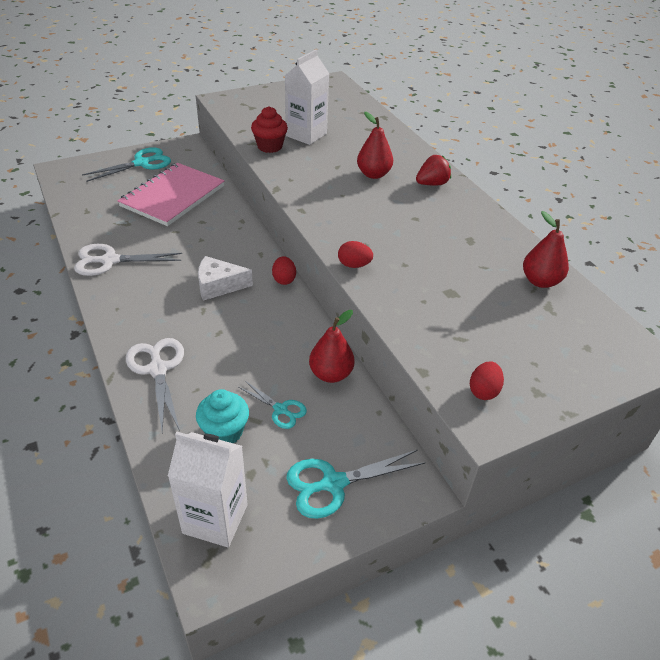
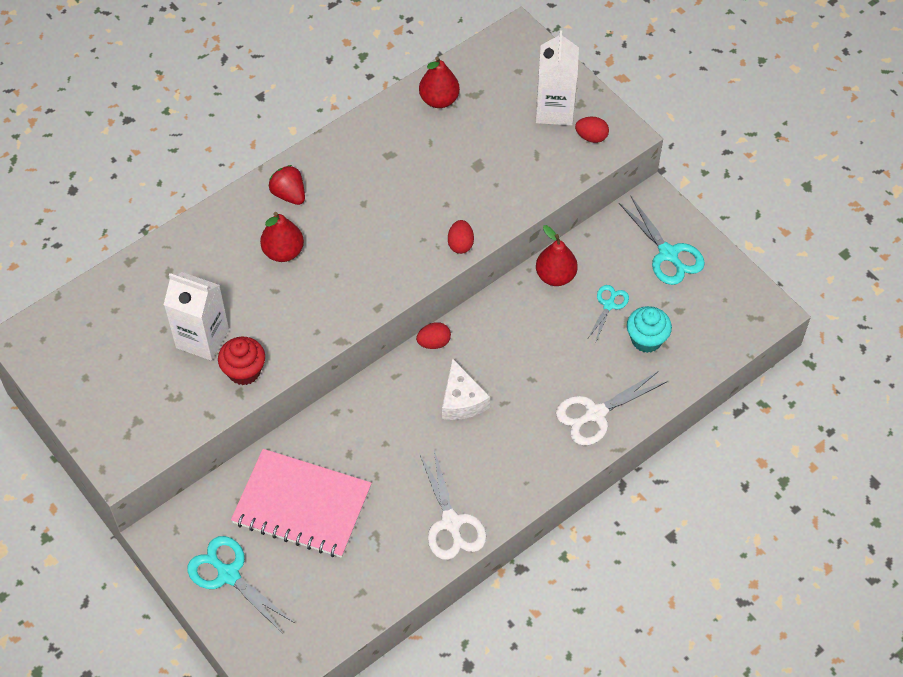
camera: 100 degrees left, 15 degrees up
white carton [168,432,248,547] -> white carton moved to [536,30,579,126]

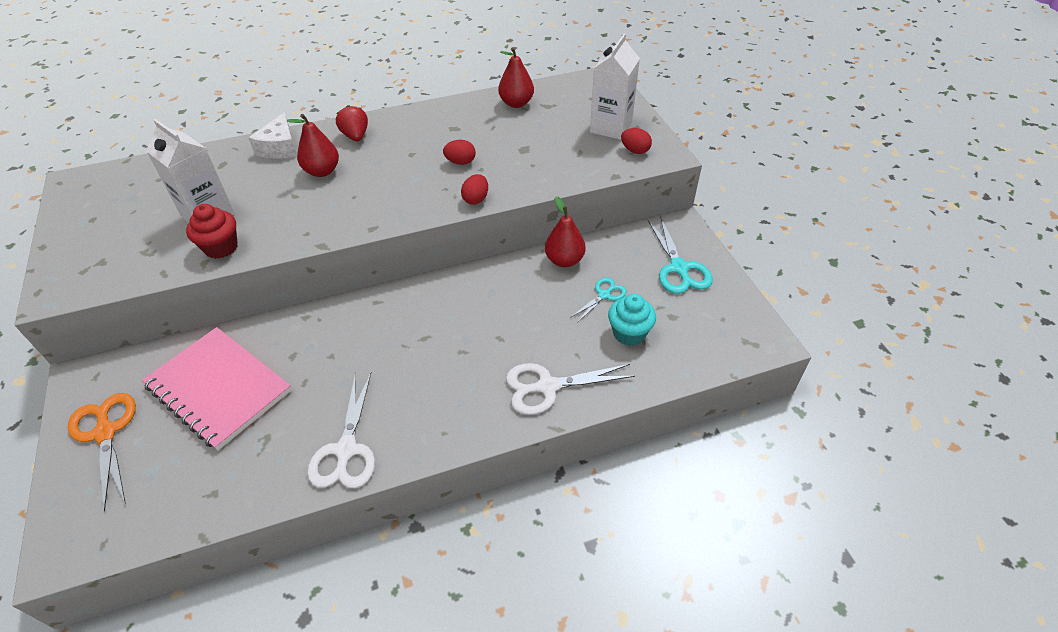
camera: 20 degrees right, 10 degrees down
turquoise scissors [187,536,295,634] -> orange scissors [68,393,136,512]
red egg [416,322,451,349] -> red egg moved to [443,140,476,165]
white cheese [442,358,490,420] -> white cheese moved to [249,112,297,159]

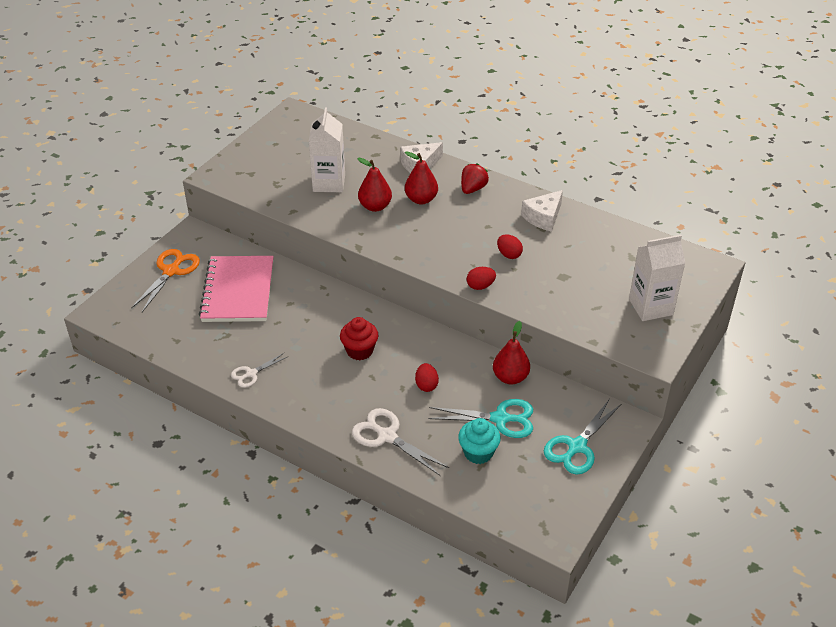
camera: 50 degrees right, 5 degrees down
red cupcake [186,204,238,259] -> red cupcake moved to [340,317,378,360]
white scissors [307,372,375,488] -> white scissors [231,353,287,388], size x0.60
red pear [498,47,534,108] -> red pear moved to [357,158,392,212]
turquoise scissors [570,278,627,323] -> turquoise scissors [428,399,533,438], size x1.67
red egg [621,128,652,154] -> red egg moved to [415,363,439,392]
none -> white cheese [521,190,563,232]

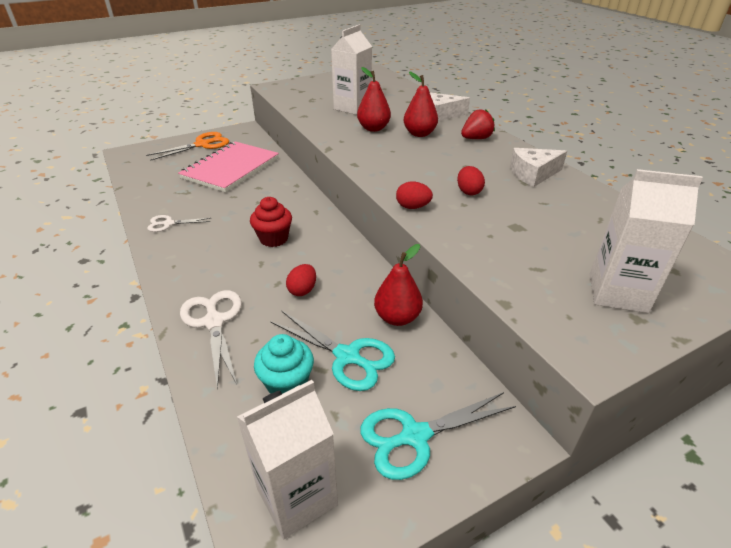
camera: 30 degrees right, 5 degrees down
none -> white carton [237,380,338,539]

